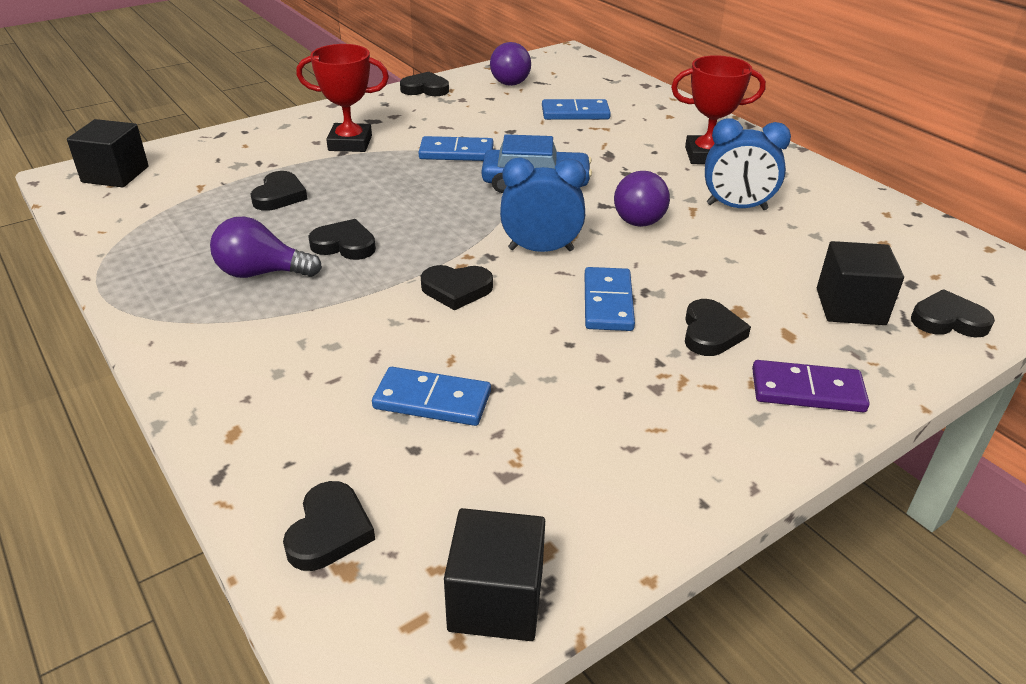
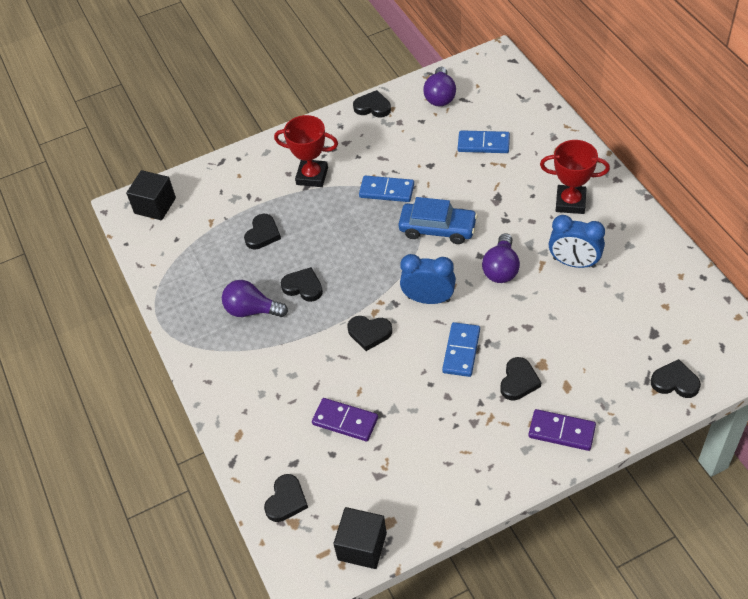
camera: 15 degrees right, 15 degrees up
blue domino [372,367,491,426] -> purple domino [312,398,378,441]
black cube [817,241,904,325] -> none

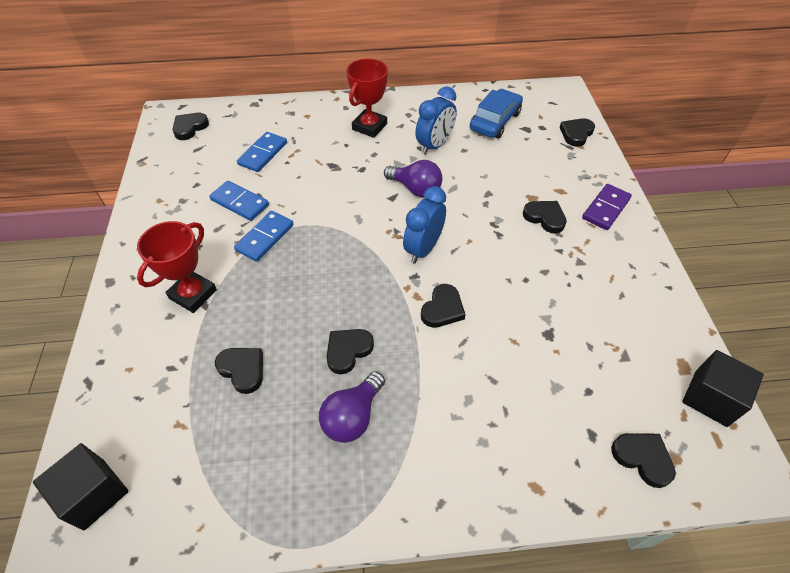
camera: 75 degrees left, 0 degrees up
purple domino [312,398,378,441] -> none
black heart [353,90,391,117] -> black heart moved to [173,113,209,140]
blue car [398,197,478,244] -> blue car moved to [470,89,523,138]
purple light bulb [423,67,456,106] -> none
blue domino [442,322,480,377] -> blue domino moved to [209,181,269,221]

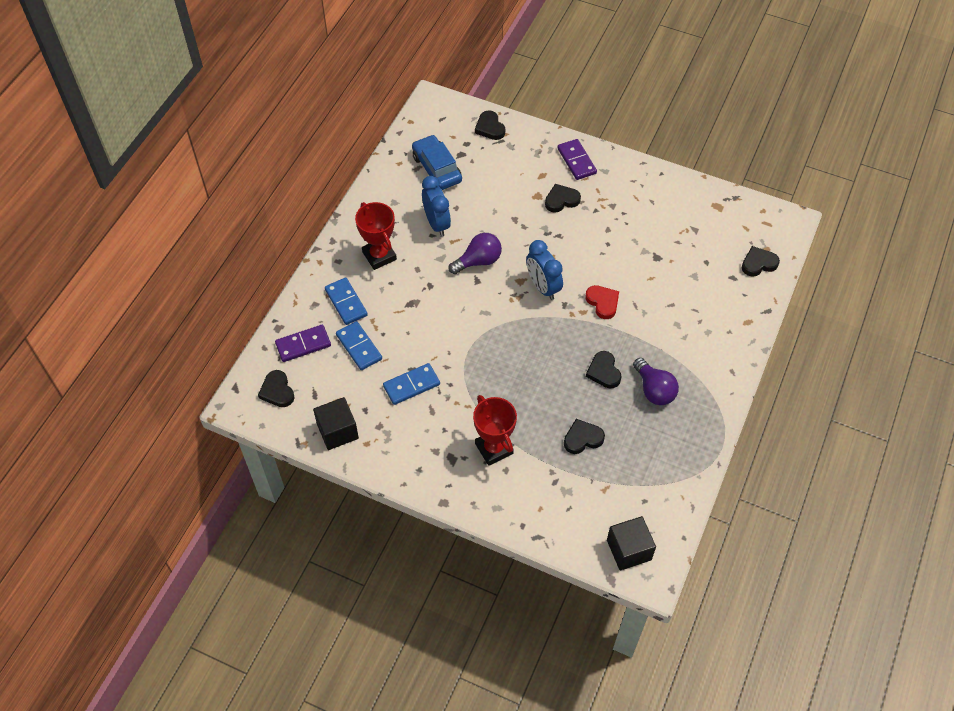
camera: 60 degrees left, 5 degrees up
blue domino [234,211,294,262] -> blue domino moved to [325,278,368,325]
black heart [421,284,466,328] -> red heart [585,285,619,319]
black cube [682,350,764,427] -> black cube moved to [313,397,359,450]
none -> purple domino [275,325,331,362]

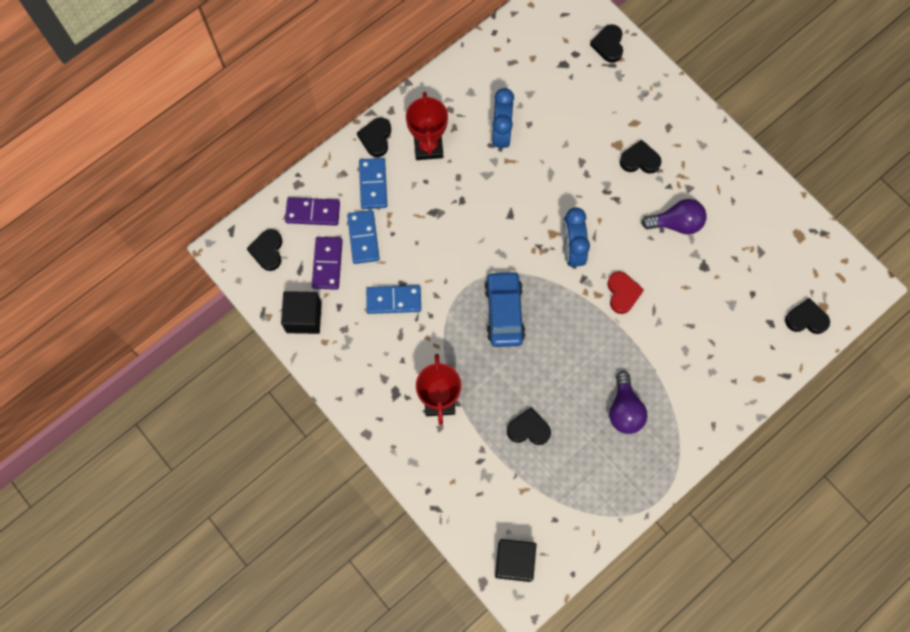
camera: 25 degrees right, 15 degrees up
blue car [412,135,462,190] -> blue car moved to [484,271,525,347]
purple light bulb [448,233,502,274] -> purple light bulb moved to [641,199,707,235]
purple domino [557,139,597,180] -> purple domino moved to [312,237,343,290]
black heart [586,351,622,388] -> black heart moved to [357,118,391,157]

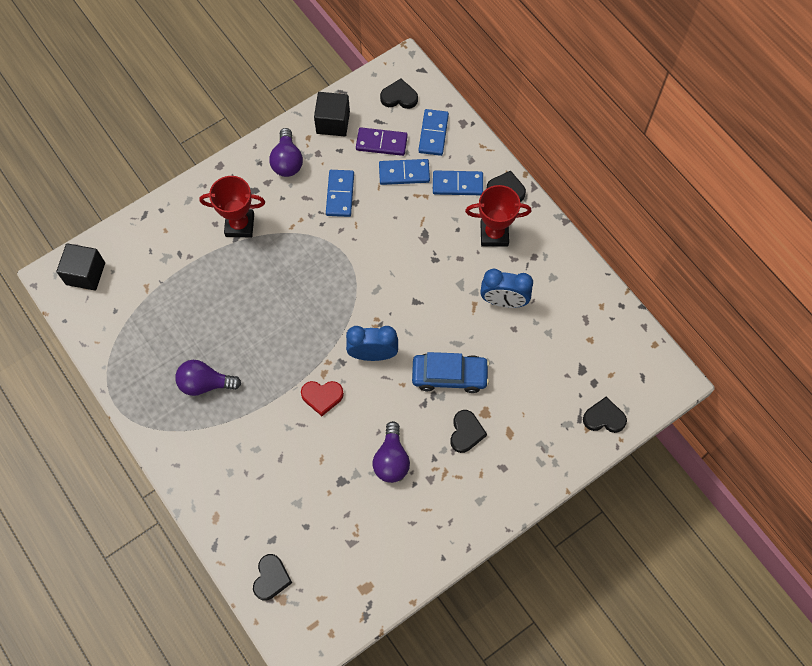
camera: 95 degrees right, 5 degrees down
purple domino [285,197,340,226] -> blue domino [418,109,449,156]
blue car [484,271,525,347] -> blue car moved to [412,352,489,393]
black heart [507,408,551,445] -> none
none -> purple light bulb [269,128,303,177]

